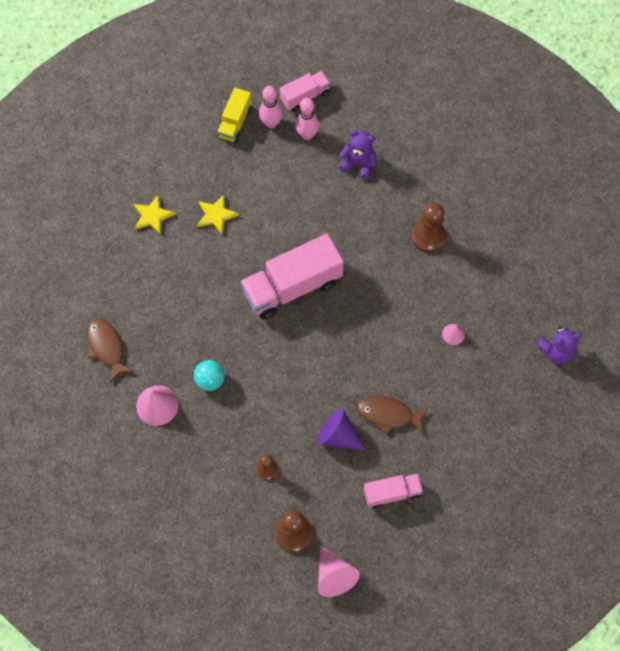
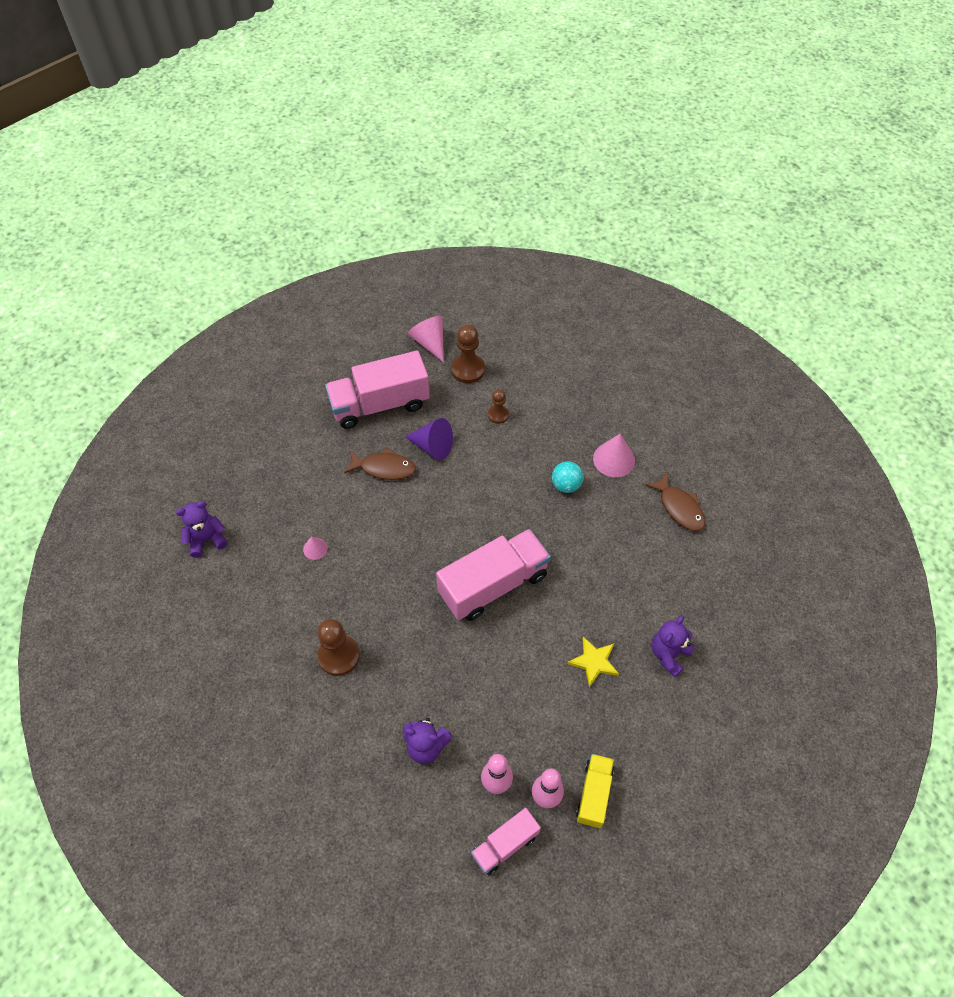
camera: 175 degrees right, 10 degrees down
yellow star [134,195,176,235] -> purple teddy bear [652,615,694,677]
pink truck [364,473,423,509] -> pink truck [325,351,430,429], size x1.85

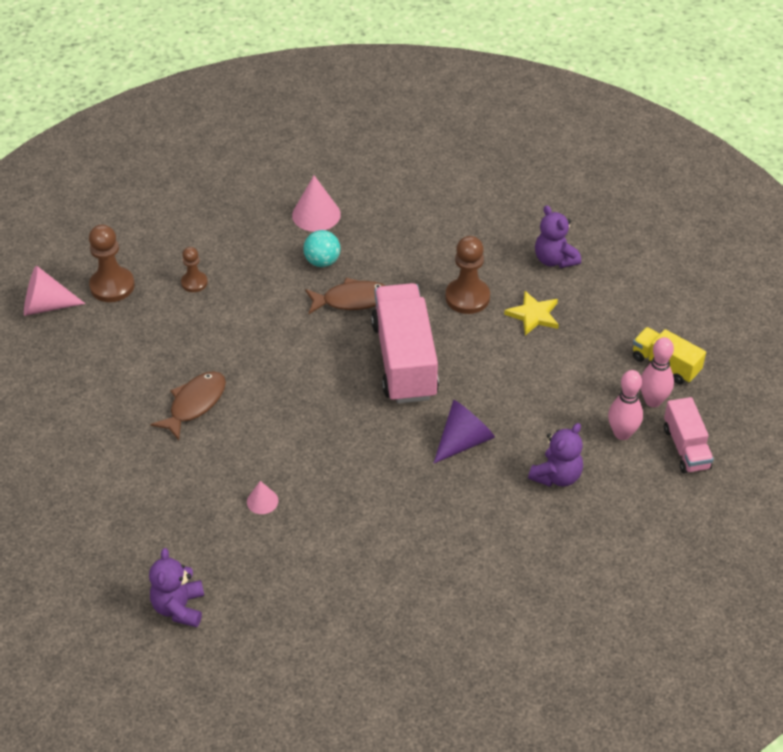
camera: 65 degrees left, 10 degrees down
brown pawn [318,619,360,676] -> brown pawn moved to [445,236,490,314]
pink truck [325,351,430,429] -> none
purple cone [405,418,453,460] -> purple cone moved to [434,400,495,463]
brown fish [645,472,706,531] -> brown fish moved to [305,278,386,314]

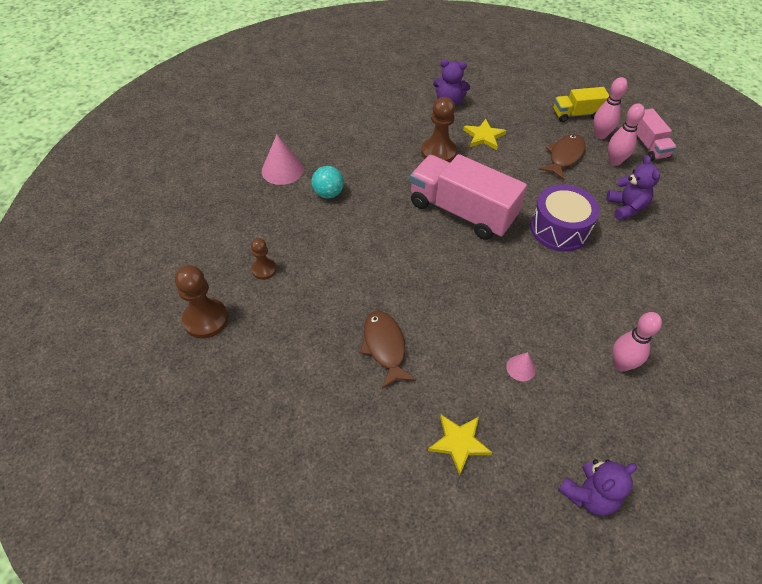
camera: 50 degrees left, 5 degrees up
pink cone [24,265,85,316] -> none
purple teddy bear [149,548,204,627] -> purple teddy bear turned 75 degrees counterclockwise [558,459,637,516]
brown fish [305,278,386,314] -> brown fish moved to [539,134,586,180]
purple cone [434,400,495,463] -> purple drum [530,184,600,252]
pink truck [664,397,714,474] -> pink truck turned 45 degrees clockwise [637,108,677,161]
none -> yellow star [428,415,492,475]
none -> pink bowling pin [612,312,662,372]

